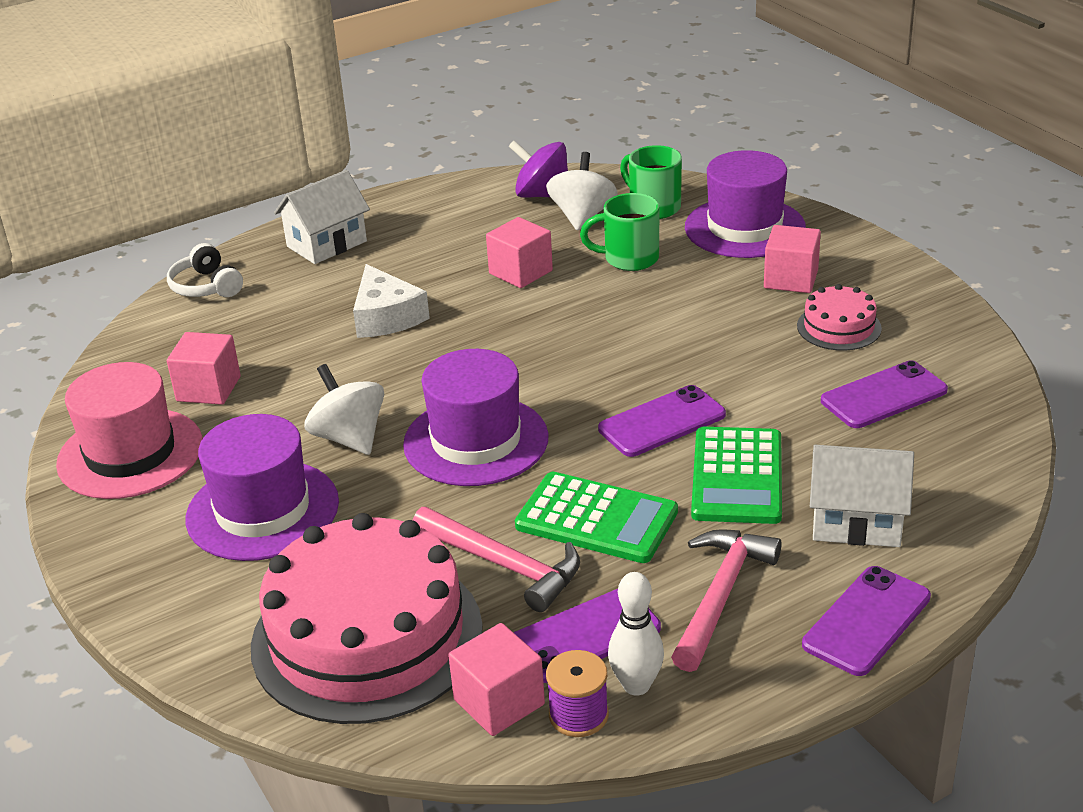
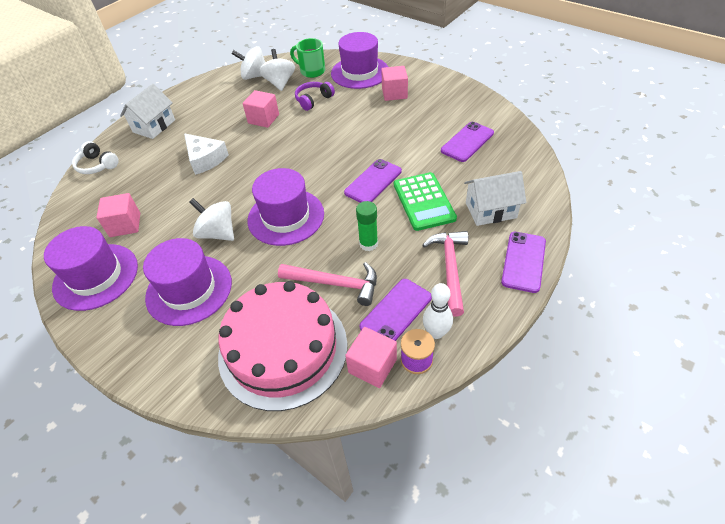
camera: 20 degrees left, 15 degrees up
pink hat [56,362,203,499] -> purple hat [44,226,138,311]
purple spinning top [508,140,568,198] -> white spinning top [232,46,266,80]
green calculator [515,472,678,563] -> green glue stick [356,201,378,251]
green mug [580,193,659,271] -> purple headphones [295,82,335,111]
pink cake [797,284,882,351] -> none

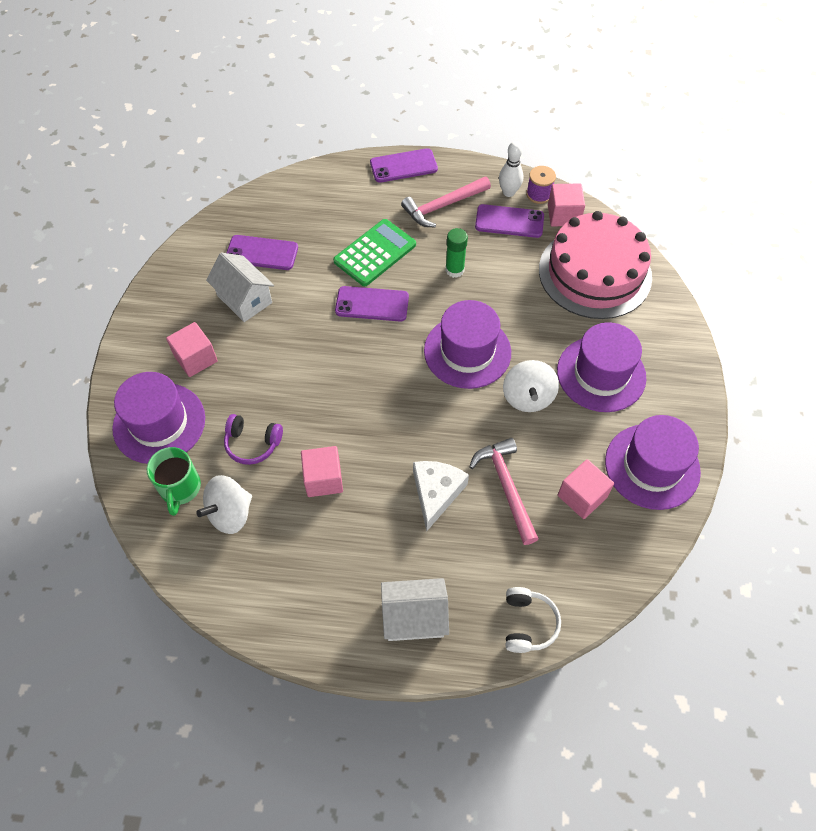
camera: 125 degrees left, 10 degrees up
white spinning top [232,46,266,80] -> none
pink hammer [278,262,377,306] -> pink hammer moved to [469,438,539,545]
white house [464,171,526,226] -> white house moved to [206,253,274,322]

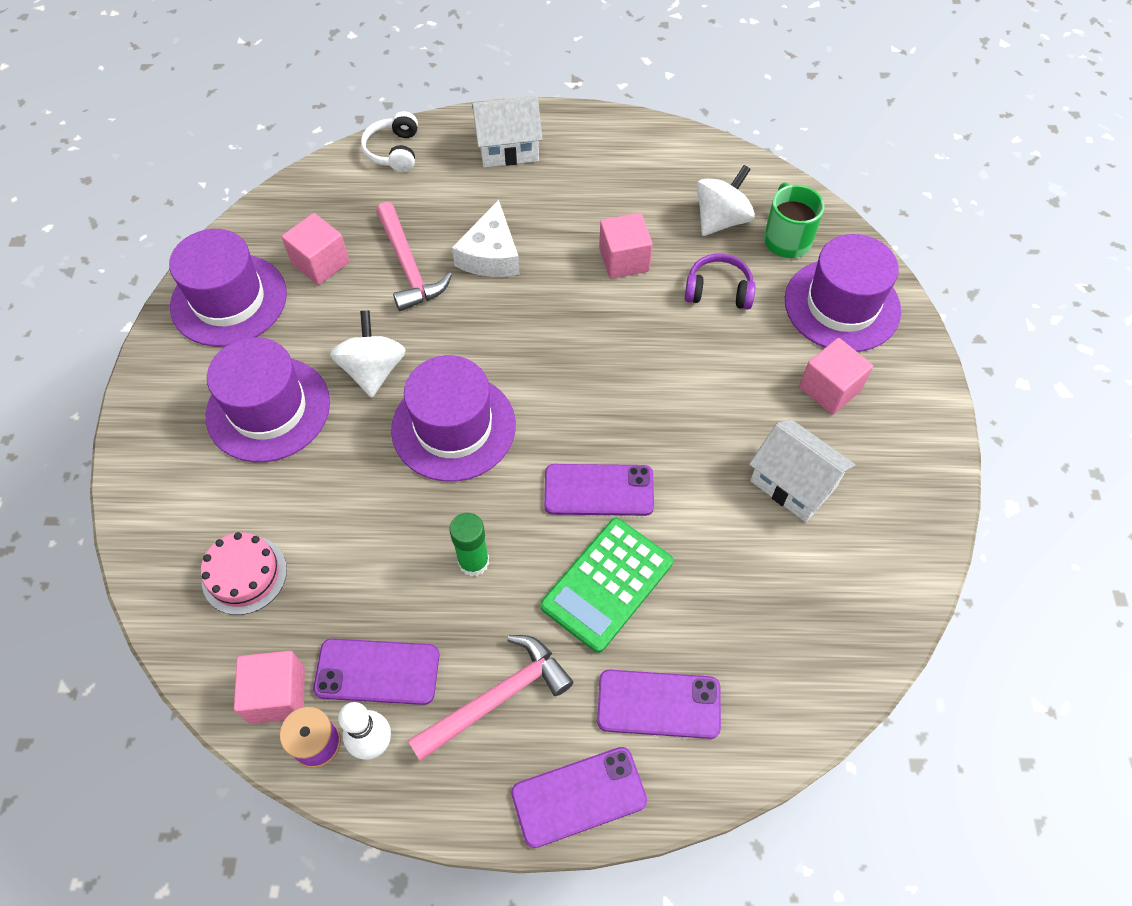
camera: 175 degrees right, 0 degrees up
purple phone [227,235,298,270] -> purple phone moved to [597,670,721,739]
pink cake [539,211,652,319] -> pink cake [201,532,287,615], size x0.46

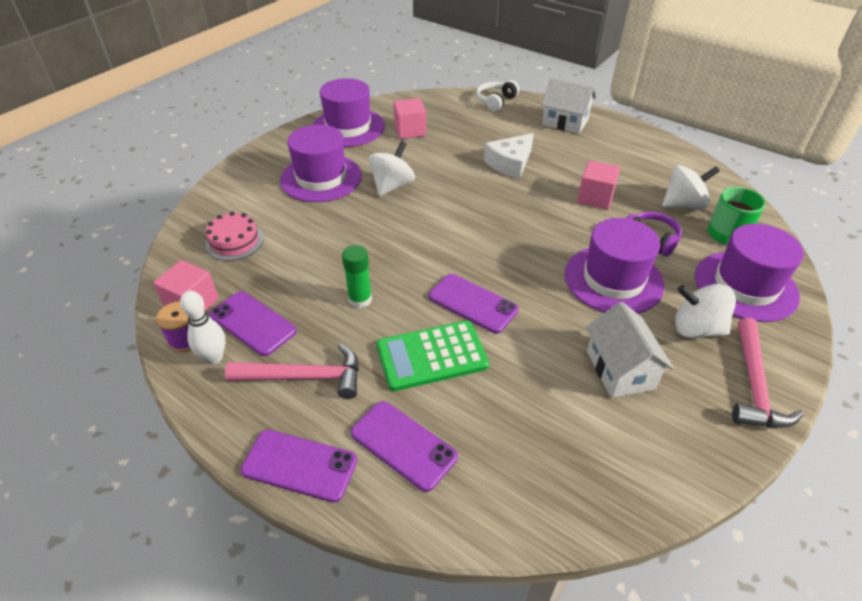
camera: 35 degrees right, 15 degrees down
pink hammer [376,202,452,311] -> pink hammer moved to [732,318,804,428]
purple hat [391,355,516,482] -> purple hat moved to [565,218,664,314]
pink cube [799,338,873,415] -> white spinning top [675,284,736,338]

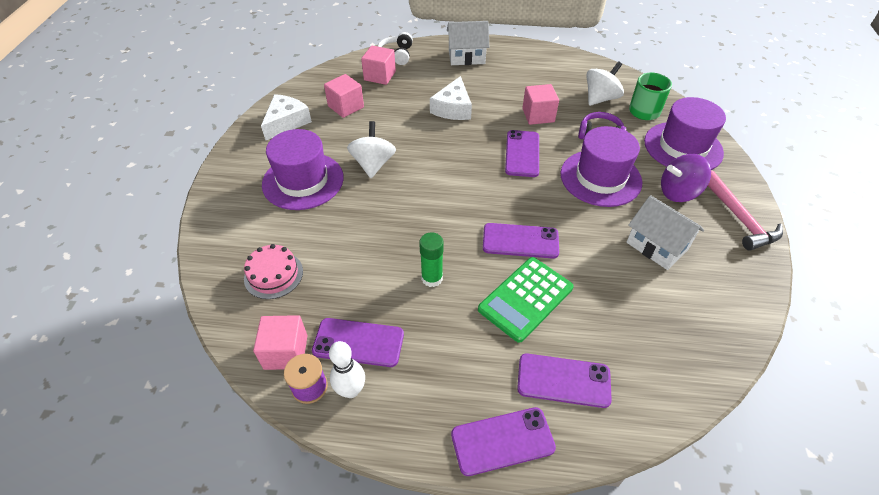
camera: 30 degrees left, 5 degrees up
pink hammer [225,344,359,399] -> none
purple hat [313,78,385,147] -> white cheese [261,94,312,140]
white spinning top [675,284,736,338] -> purple spinning top [661,154,711,202]
none -> pink cube [361,46,396,85]
none -> purple phone [505,130,539,177]

